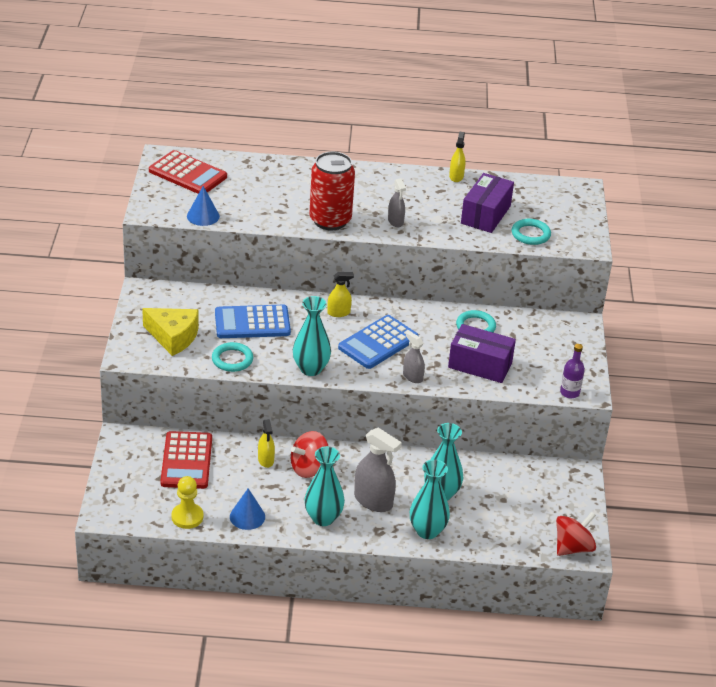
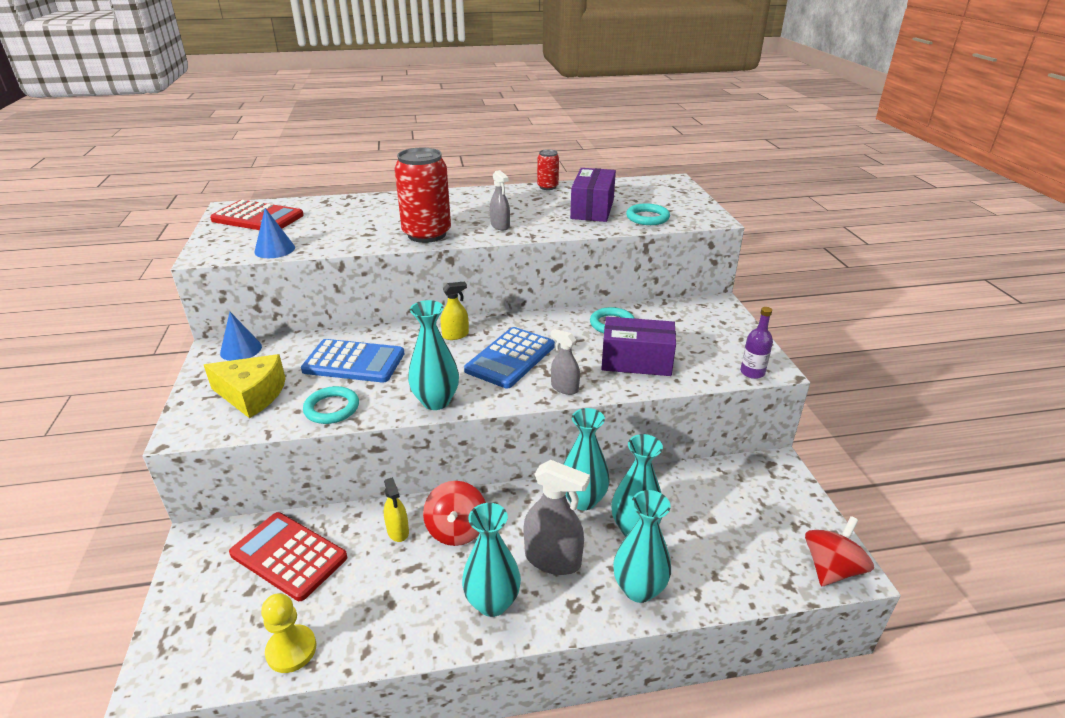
camera: 10 degrees left, 5 degrees down
red calculator [160,431,212,489] -> red calculator turned 135 degrees clockwise [229,512,347,601]
blue calculator [215,305,291,338] -> blue calculator turned 150 degrees counterclockwise [301,339,405,383]
blue cone [230,488,265,530] -> blue cone moved to [220,312,262,361]
red spinning top [291,431,328,478] -> red spinning top turned 45 degrees counterclockwise [423,481,486,546]
yellow spray bottle [449,132,466,182] -> red can [537,149,559,190]
none -> turquoise vase [563,408,610,510]

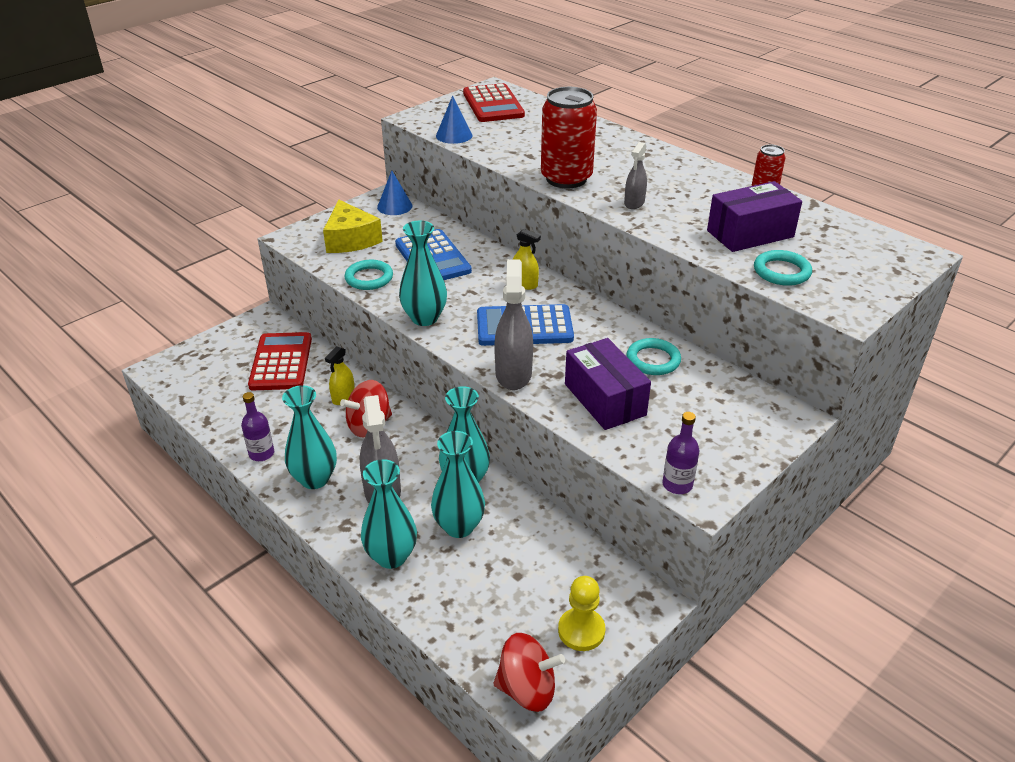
camera: 55 degrees right, 5 degrees up
yellow pawn [261,594,316,673] -> yellow pawn moved to [558,576,605,651]
grey spray bottle [551,329,580,395] -> grey spray bottle [494,259,533,390], size x1.74
none -> purple bottle [241,392,274,461]

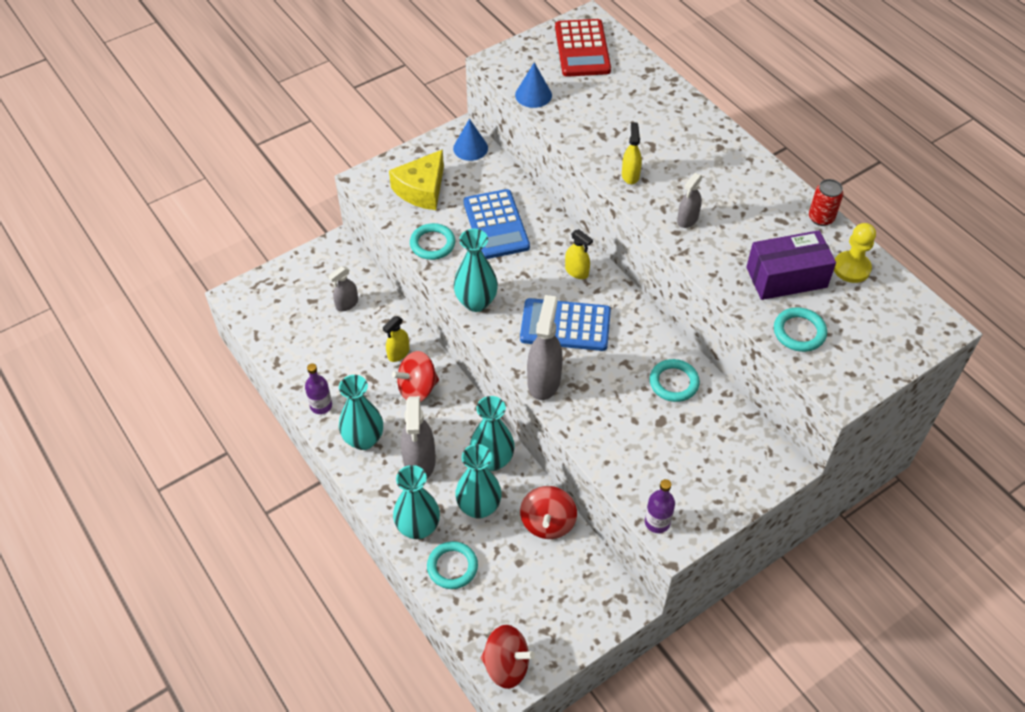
camera: 10 degrees right, 15 degrees up
red calculator [248,332,312,390] -> grey spray bottle [328,266,358,311]
yellow cheese [323,199,383,253] -> yellow cheese turned 45 degrees clockwise [389,149,444,210]
red can [541,87,597,189] -> yellow spray bottle [622,123,642,184]
yellow pawn [558,576,605,651] -> yellow pawn moved to [834,223,876,283]
purple box [565,338,651,430] -> none
none -> turquoise ring [427,541,478,589]
none -> red spinning top [520,486,577,539]

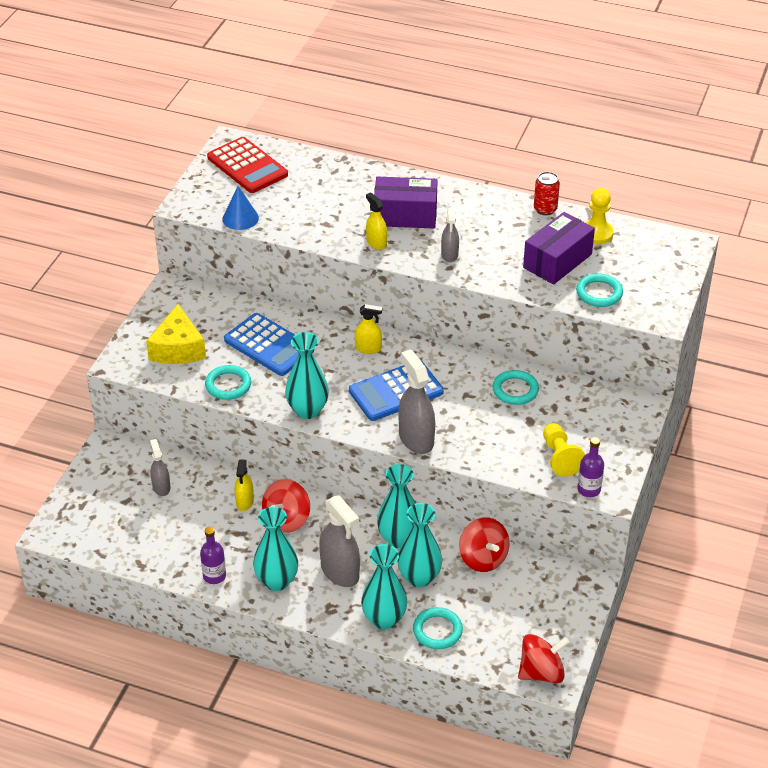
camera: 35 degrees left, 10 degrees down
grey spray bottle [328,266,358,311] -> grey spray bottle turned 150 degrees clockwise [150,439,170,496]
blue cone [453,119,488,161] -> none
none -> purple box [374,177,438,228]
none -> yellow pawn [543,423,585,477]

